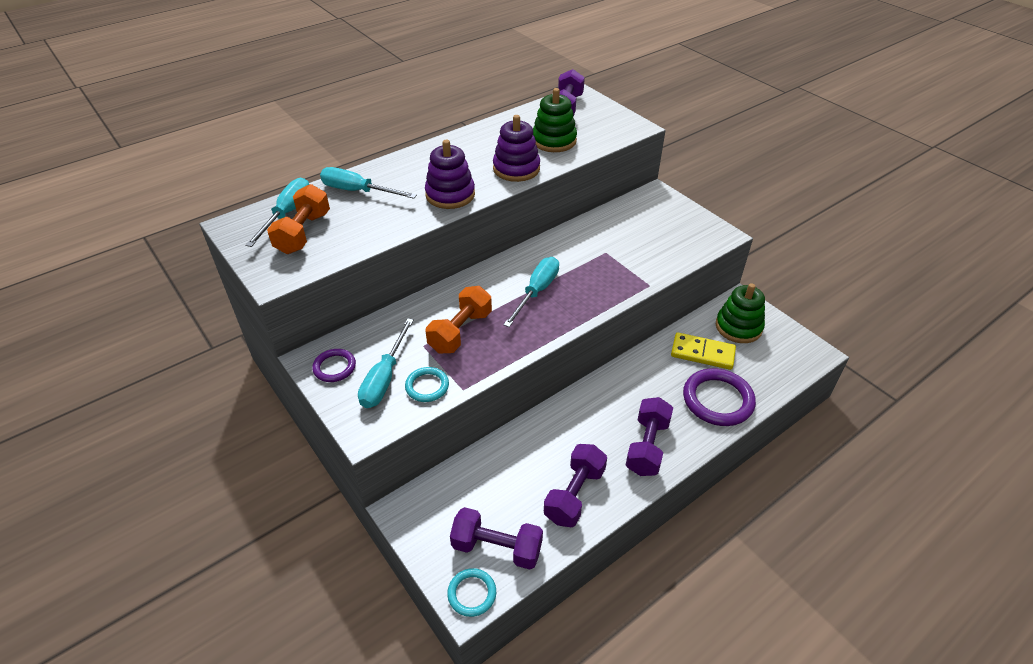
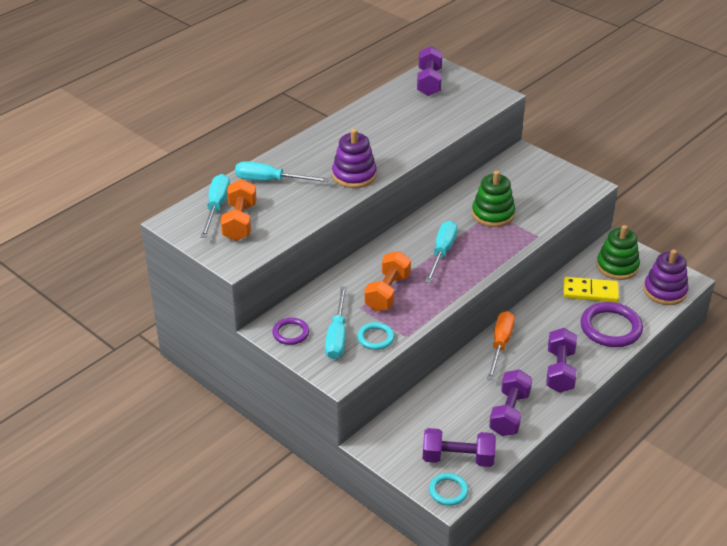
camera: 10 degrees left, 5 degrees down
purple stacking toy [493,115,540,182] -> purple stacking toy moved to [644,249,689,305]
green stacking toy [533,88,577,152] -> green stacking toy moved to [472,170,515,227]
none -> orange screwdriver [487,311,515,380]

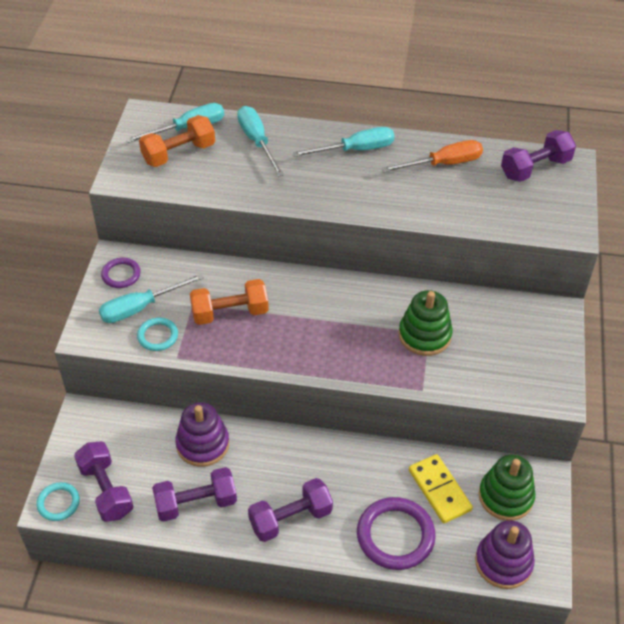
camera: 55 degrees right, 10 degrees up
purple stacking toy [332,129,377,188] -> purple stacking toy moved to [175,402,229,467]
turquoise screwdriver [425,221,457,283] -> turquoise screwdriver moved to [292,127,395,157]
orange screwdriver [487,311,515,380] -> orange screwdriver moved to [381,140,483,173]

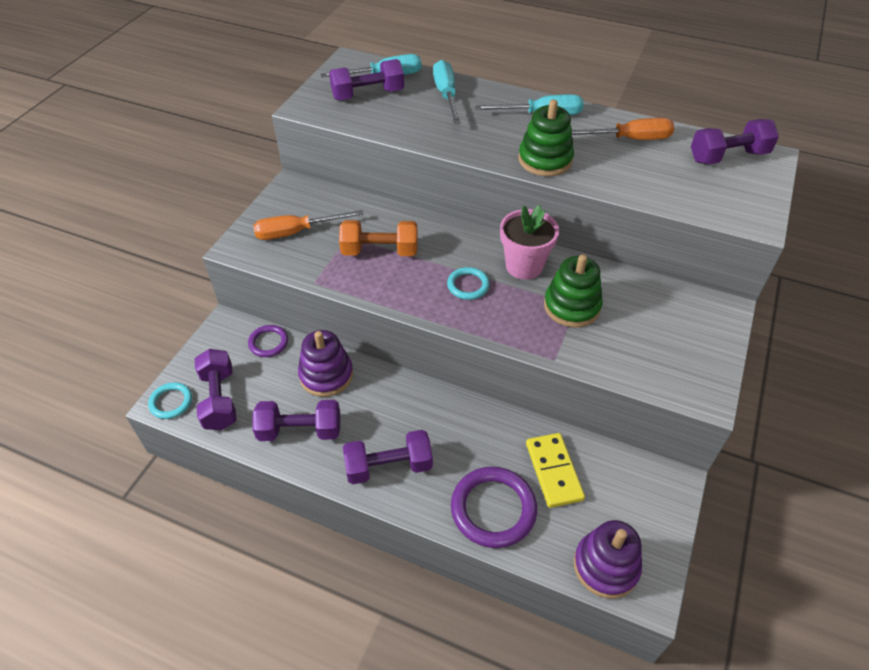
camera: 15 degrees right, 0 degrees up
turquoise screwdriver [99,274,204,323] -> orange screwdriver [253,210,364,240]
purple ring [101,258,141,288] -> purple ring moved to [248,325,288,357]
turquoise ring [137,318,178,351] -> turquoise ring moved to [447,267,490,300]
orange dumbbell [139,115,215,167] -> purple dumbbell [329,59,404,100]
green stacking toy [479,455,535,521] -> green stacking toy moved to [518,100,574,176]
none -> pink flower pot [500,205,559,280]

